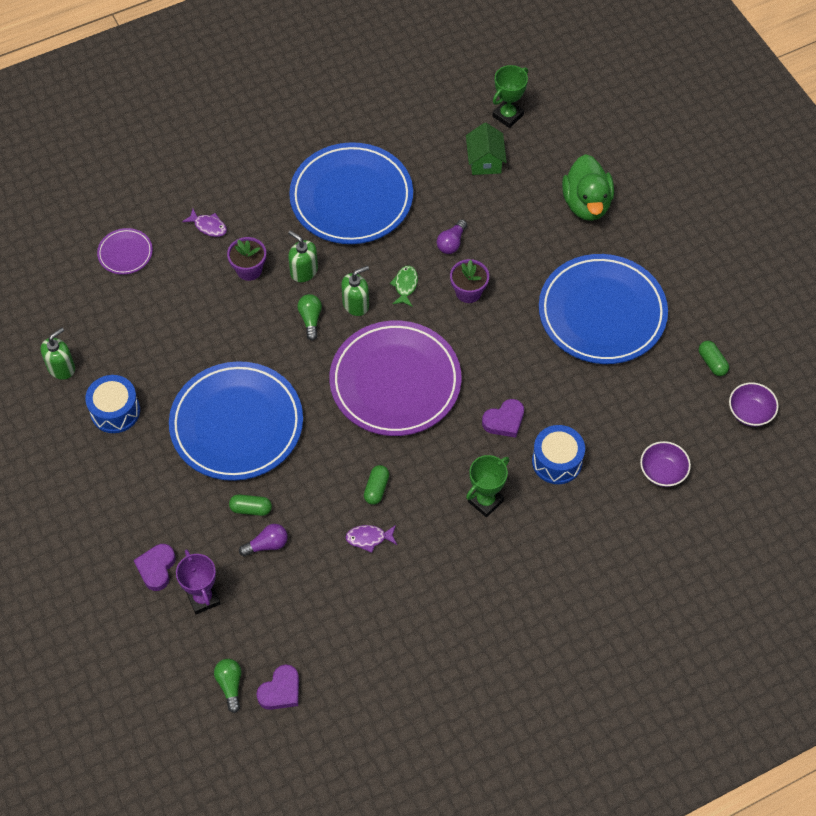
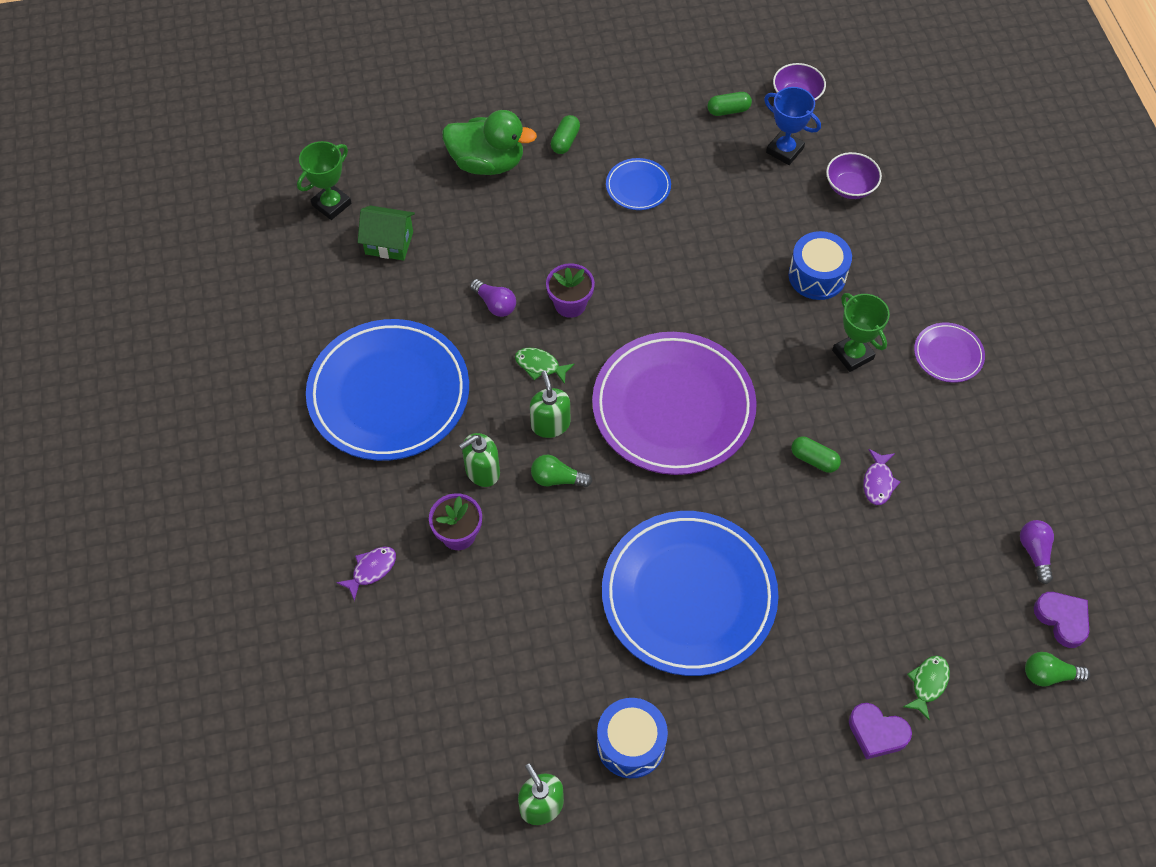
camera: 75 degrees left, 0 degrees up
purple plate [97,228,153,275] -> purple plate moved to [914,323,985,383]
purple trophy [176,549,220,614] -> green fish [903,655,950,721]
green capsule [229,495,272,516] -> green capsule moved to [551,115,580,154]
purple light bulb [239,524,288,556] -> purple light bulb moved to [1020,520,1054,584]
purple heart [482,399,524,438] -> none
green trophy [492,65,528,128] -> green trophy turned 75 degrees clockwise [297,141,351,220]
blue plate [539,254,668,364] -> blue plate [606,158,671,210], size x0.44
none -> blue trophy [764,87,821,165]

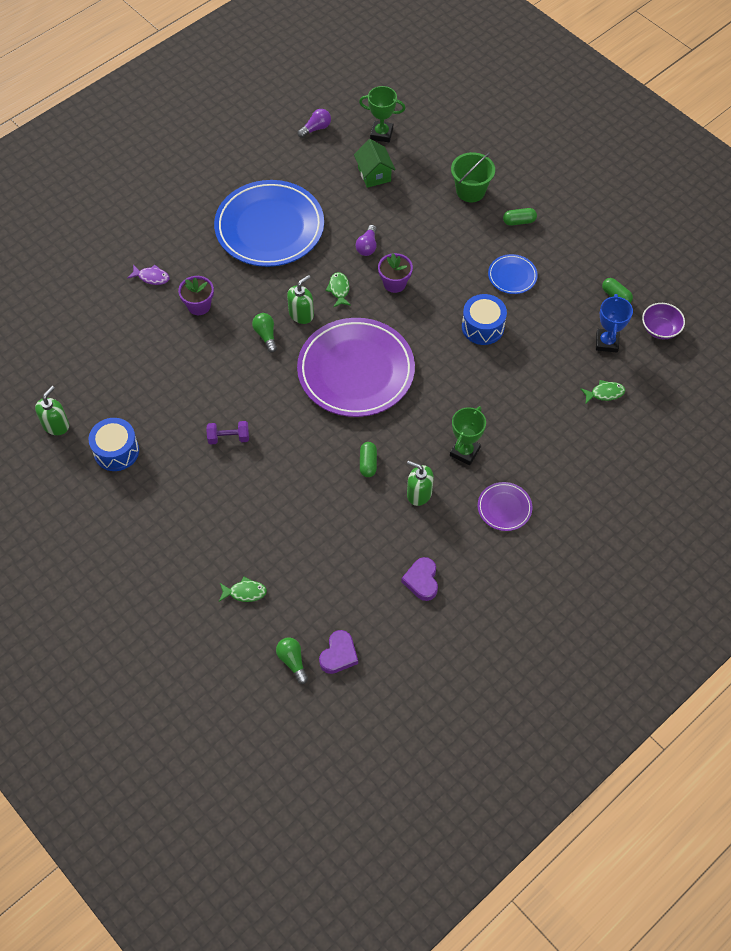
camera: 60 degrees right, 0 degrees up
green duck [442,110,537,175] -> green bucket [451,152,495,202]
green soap dispenser [459,433,500,487] -> green soap dispenser moved to [407,461,434,506]
blue plate [602,511,779,676] -> purple dumbbell [206,421,249,445]
blue drum [788,231,852,300] -> blue drum moved to [462,294,507,345]
purple bowl [826,152,882,199] -> green fish [580,380,625,403]
purple heart [849,703,912,759] -> purple heart moved to [401,557,438,601]
purple fish [864,449,900,505] -> none
purple light bulb [1020,520,1054,584] -> purple light bulb moved to [298,109,331,138]

